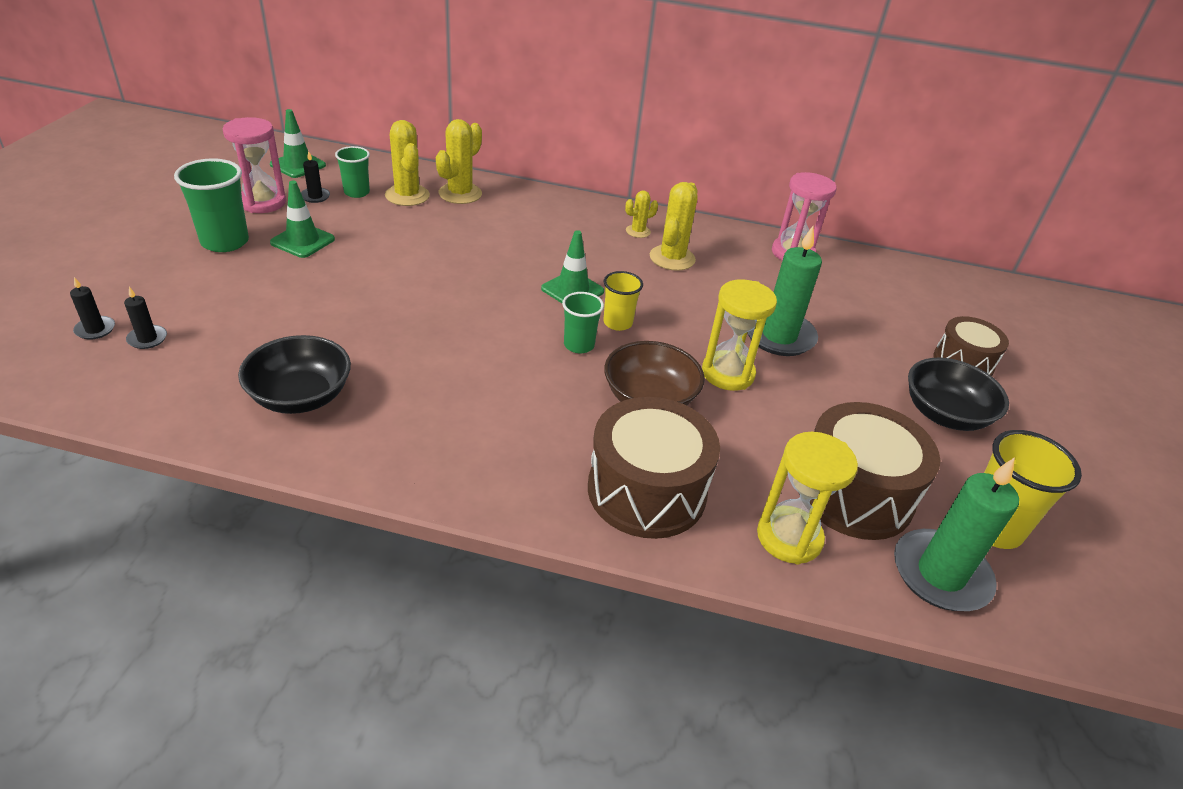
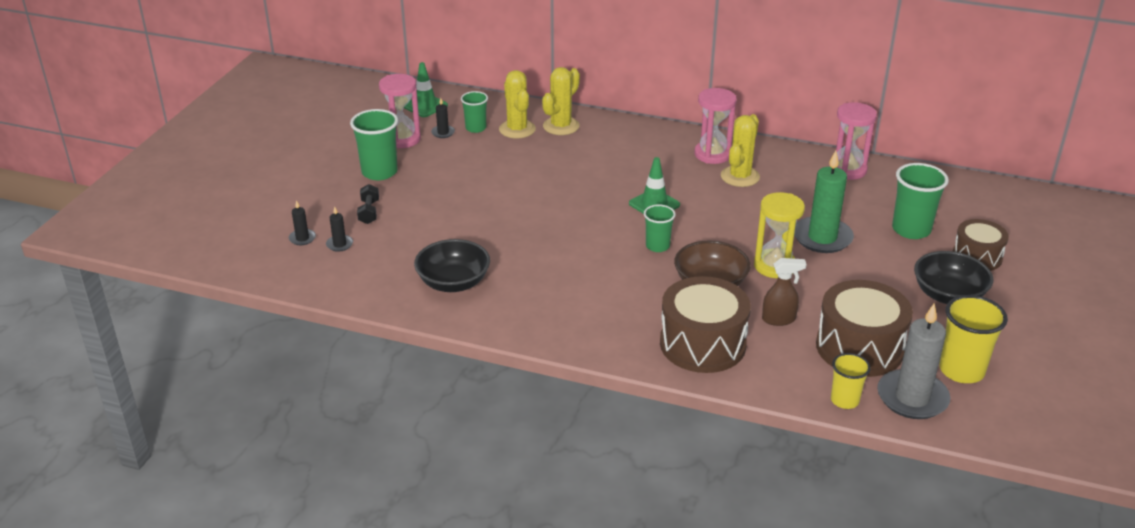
camera: 10 degrees right, 5 degrees down
green traffic cone [270,181,335,258] -> none
yellow cup [603,271,643,331] -> yellow cup moved to [831,353,871,409]
yellow cactus [625,190,658,238] -> pink hourglass [694,88,737,164]
yellow hourglass [757,432,858,565] -> none
green candle [894,457,1019,611] -> grey candle [877,303,950,419]
none -> black dumbbell [357,184,379,224]
none -> brown spray bottle [762,258,807,326]
none -> green cup [892,163,949,239]

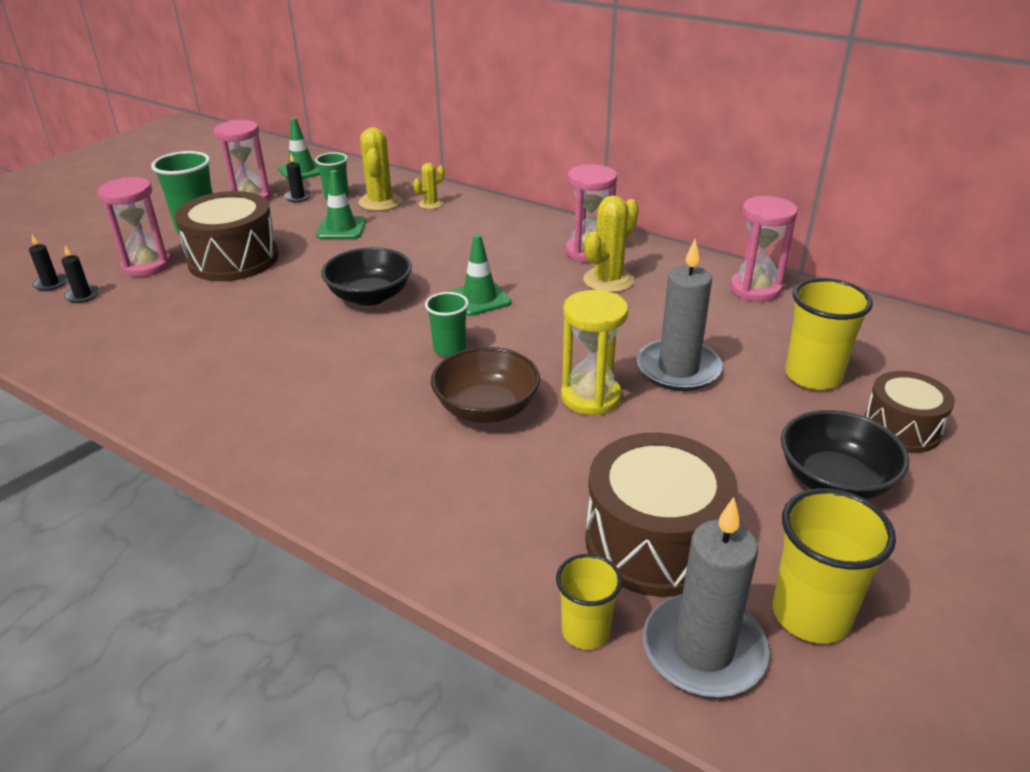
camera: 15 degrees right, 0 degrees up
black dumbbell [357,184,379,224] -> pink hourglass [98,177,172,277]
black bowl [414,239,490,292] -> black bowl moved to [321,247,412,306]
yellow cactus [542,67,580,135] -> yellow cactus [413,163,445,209], size x0.57
brown drum [660,276,751,373] -> brown drum moved to [174,191,278,281]
brown spray bottle [762,258,807,326] -> none
green candle [794,151,854,253] -> grey candle [636,239,723,391]
green cup [892,163,949,239] -> yellow cup [785,278,873,390]
none -> green traffic cone [316,170,366,239]

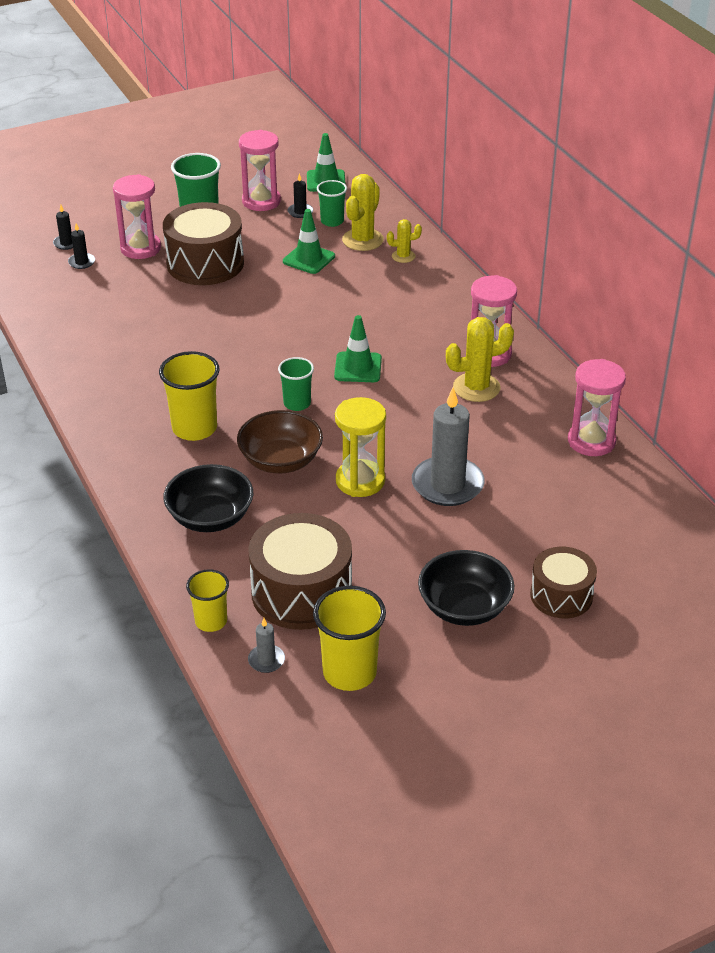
camera: 30 degrees right, 5 degrees up
black bowl [321,247,412,306] -> black bowl moved to [163,464,253,532]
grey candle [643,497,770,697] -> grey candle [248,618,285,673], size x0.45
yellow cup [785,278,873,390] -> yellow cup moved to [159,351,219,441]

